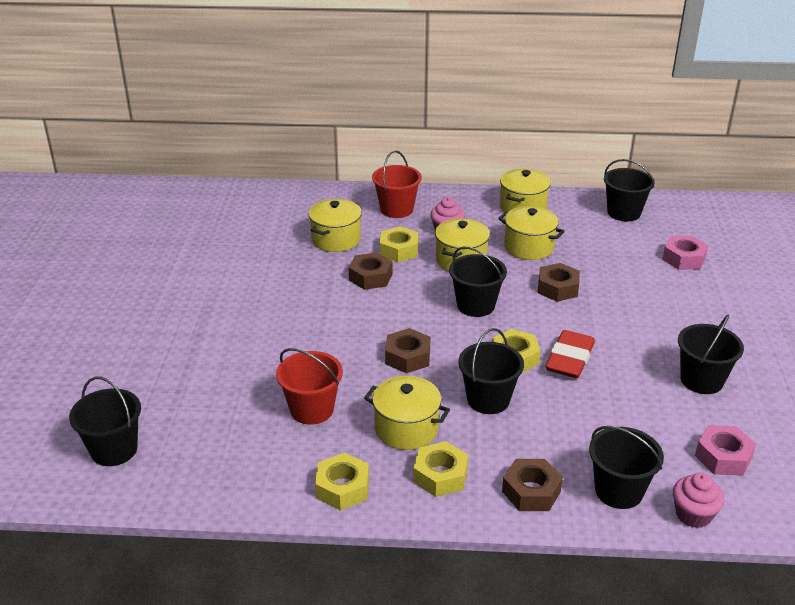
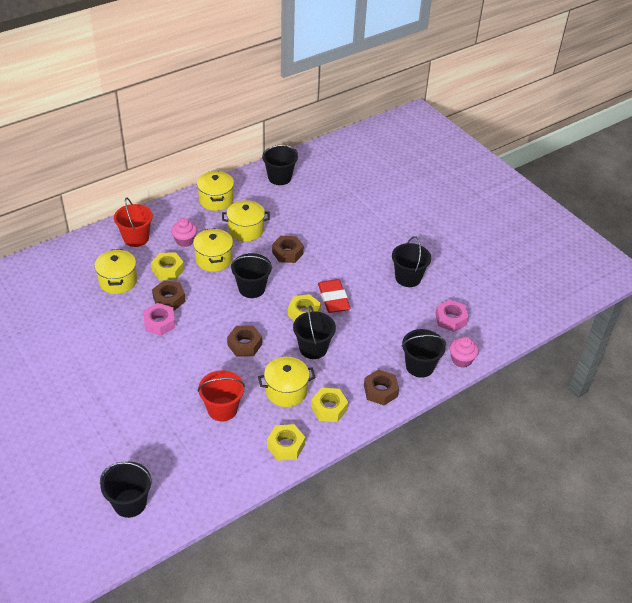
camera: 40 degrees left, 10 degrees up
pink nut [662,236,708,270] -> pink nut moved to [143,303,175,336]

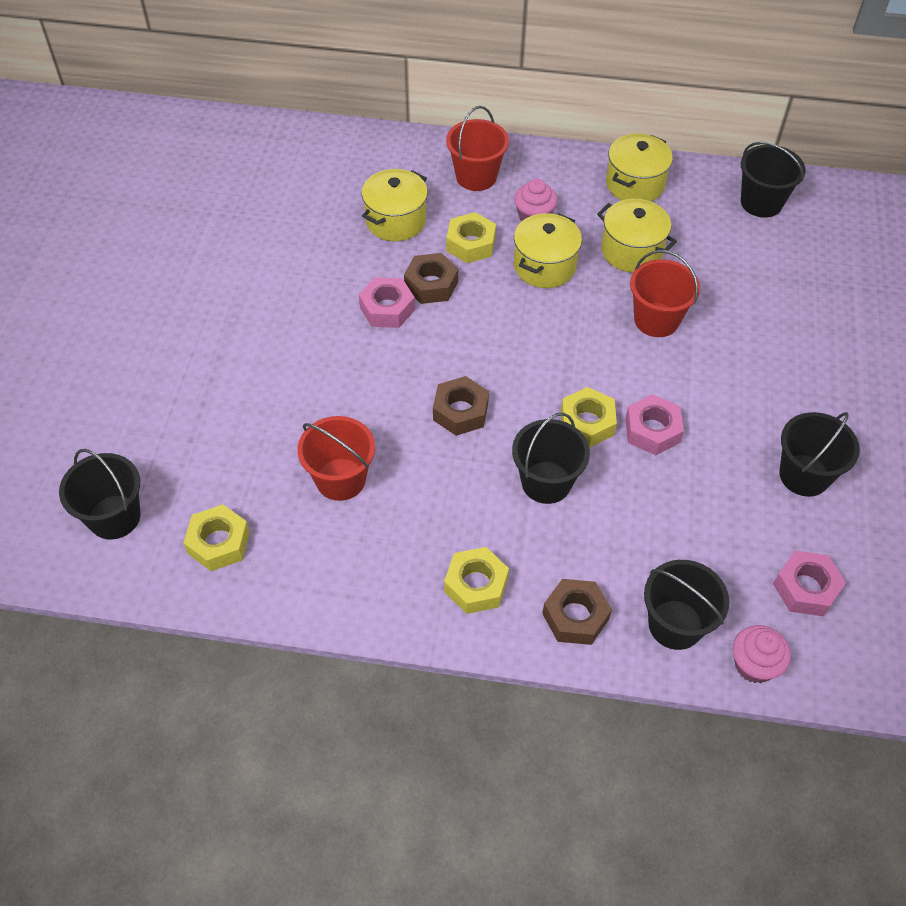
camera: 45 degrees right, 10 degrees up
black bucket [231,253,272,298] -> none
yellow pot [258,357,316,407] -> none
yellow nut [267,424,305,461] -> yellow nut moved to [183,504,250,571]
brown nut [272,236,304,263] -> red bucket [630,250,700,337]
red eraser [318,279,350,313] -> pink nut [625,394,684,455]

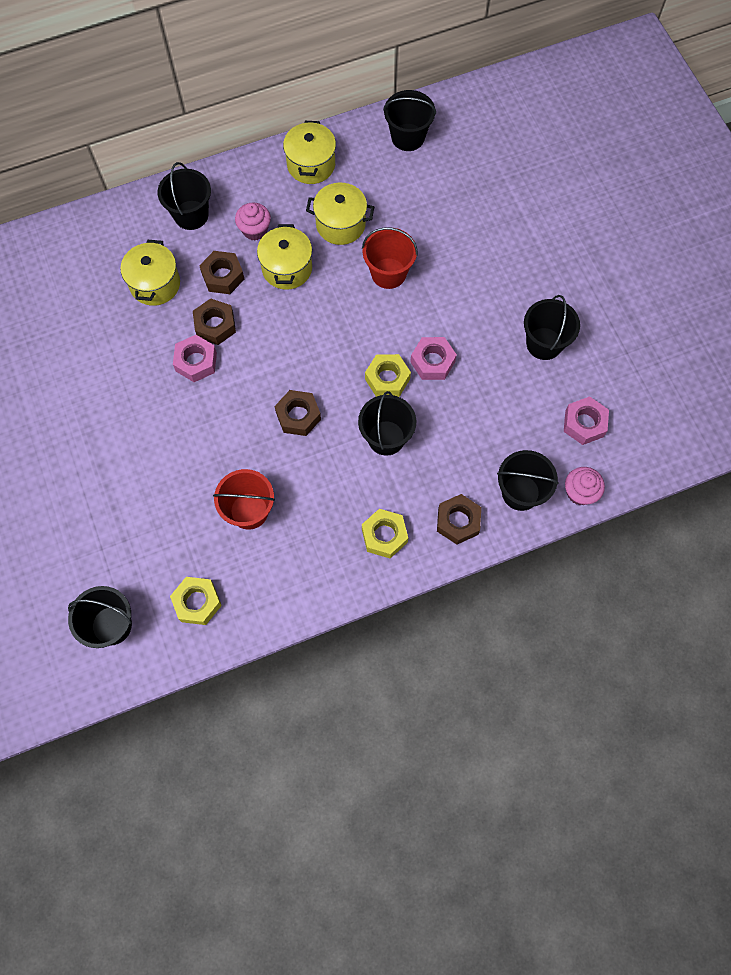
camera: 30 degrees left, 15 degrees up
red bucket [446,106,509,191] -> black bucket [158,162,211,230]
yellow nut [446,212,496,263] -> brown nut [199,251,244,294]

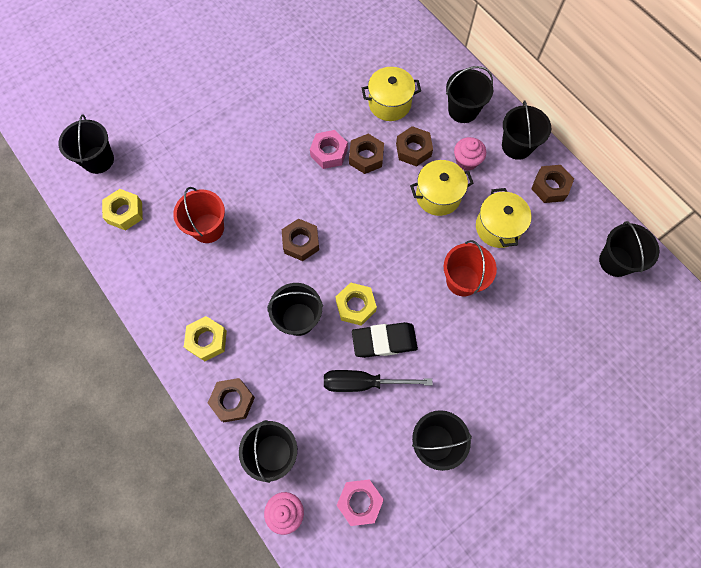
camera: 75 degrees right, 0 degrees up
yellow pot [283,121,336,184] -> brown nut [531,165,574,203]
pink nut [410,337,457,380] -> black eraser [352,322,418,358]
none -> black screwdriver [324,370,433,392]
none -> black bucket [502,100,551,160]

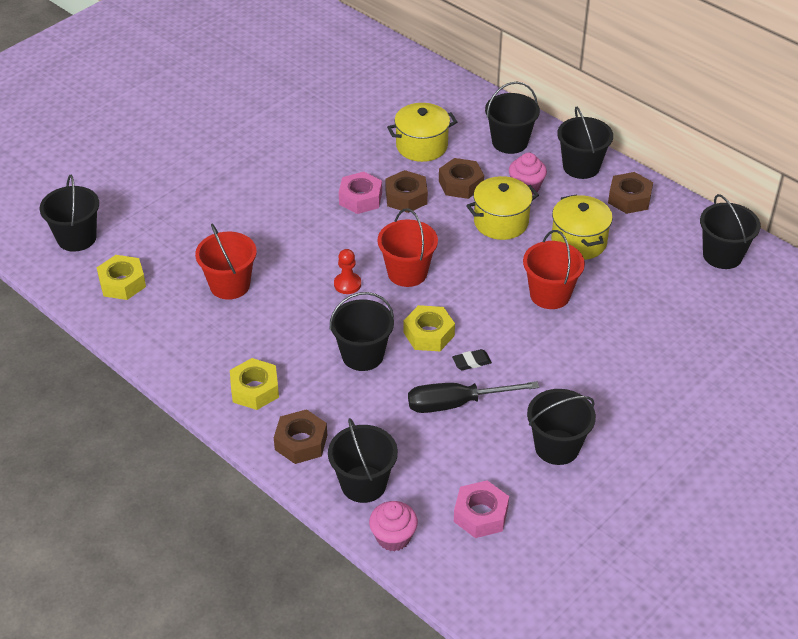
camera: 10 degrees left, 25 degrees down
brown nut [282,219,319,261] -> red pawn [334,249,361,294]
black eraser [352,322,418,358] -> black eraser [452,349,492,370], size x0.48
none -> red bucket [378,208,438,287]

